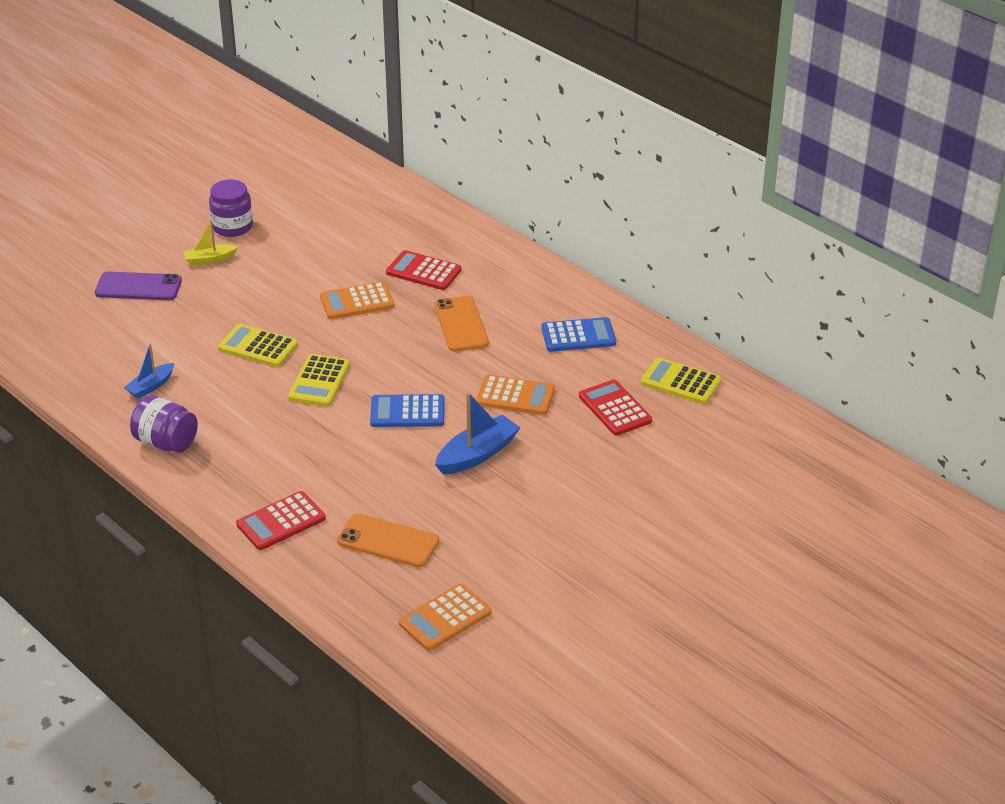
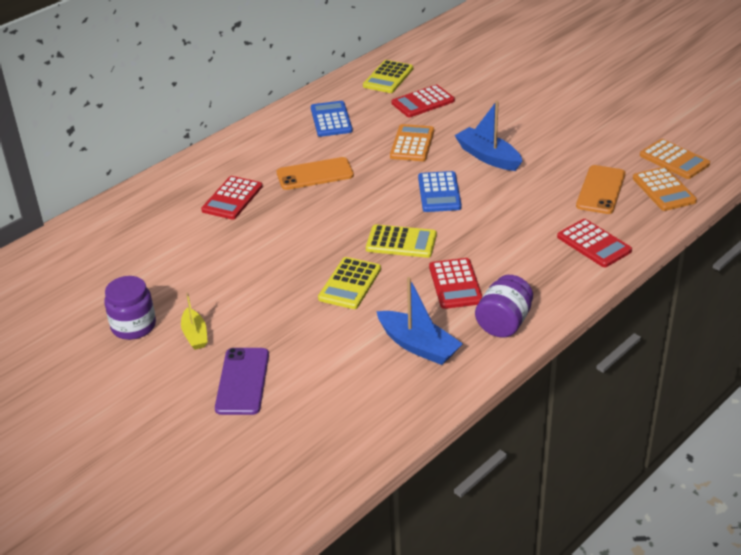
camera: 90 degrees left, 0 degrees up
blue boat [124,344,174,398] -> blue boat [376,277,463,365], size x1.63
orange calculator [320,281,395,319] -> orange calculator moved to [633,167,697,211]
none -> red calculator [429,258,483,309]

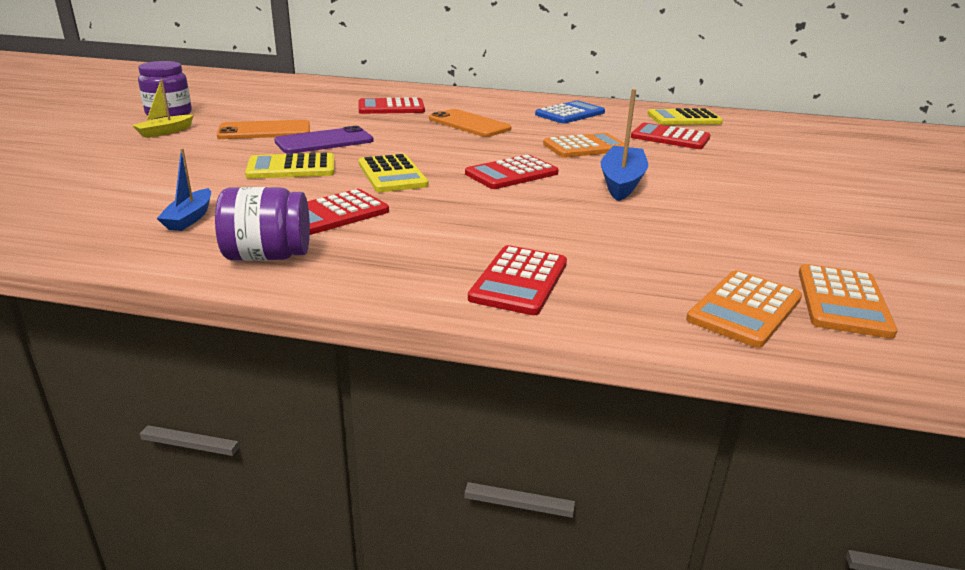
camera: 55 degrees right, 10 degrees down
purple phone [215,348,269,415] -> purple phone moved to [274,126,374,154]
blue boat [376,277,463,365] -> blue boat [157,148,211,231], size x0.62
blue calculator [418,171,462,212] -> red calculator [465,155,559,189]
orange phone [576,165,626,214] -> orange phone moved to [217,120,310,139]

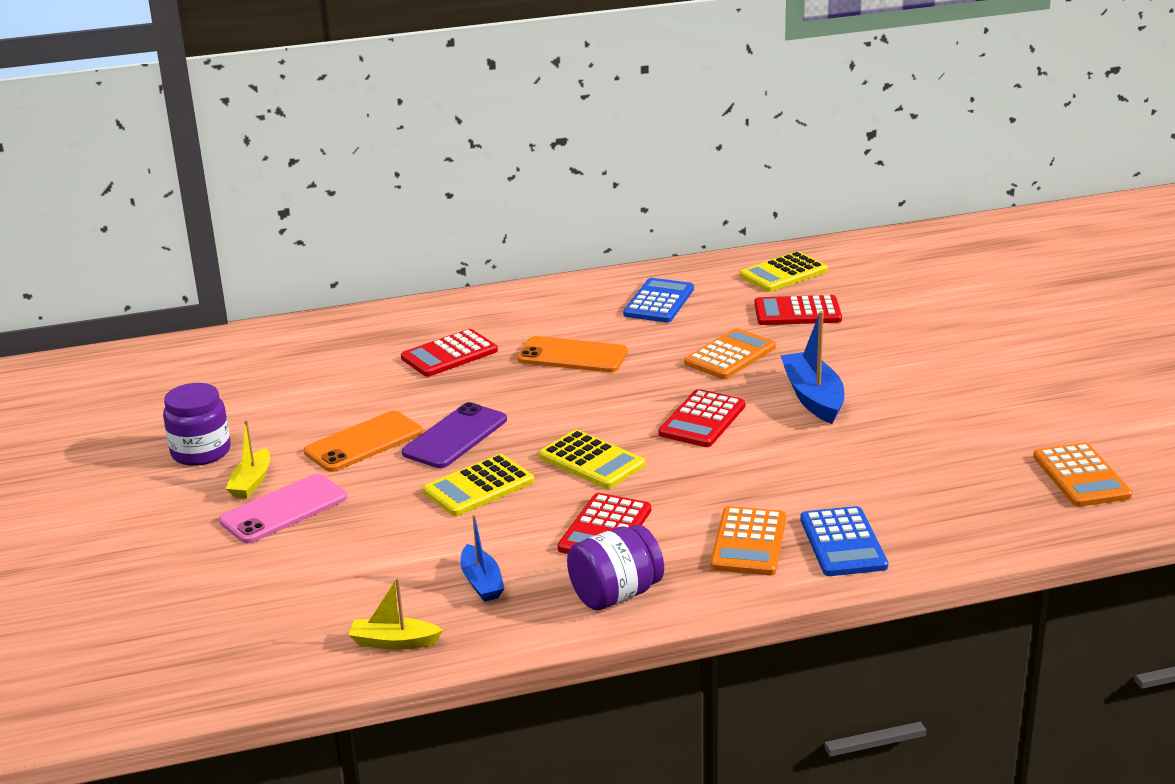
camera: 25 degrees left, 0 degrees up
red calculator [468,245,567,315] -> blue calculator [800,506,888,576]
orange calculator [686,270,802,348] -> orange calculator moved to [710,506,786,576]
none -> pink phone [219,474,347,543]
none -> yellow boat [349,578,443,650]

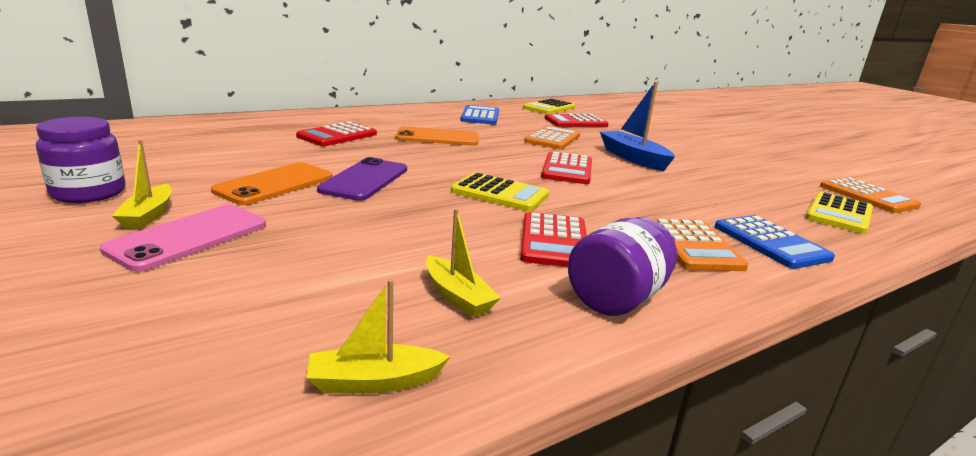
camera: 20 degrees left, 5 degrees down
yellow calculator [423,454,534,516] -> yellow calculator moved to [805,192,873,234]
blue boat [460,515,505,602] -> yellow boat [426,209,500,317]

